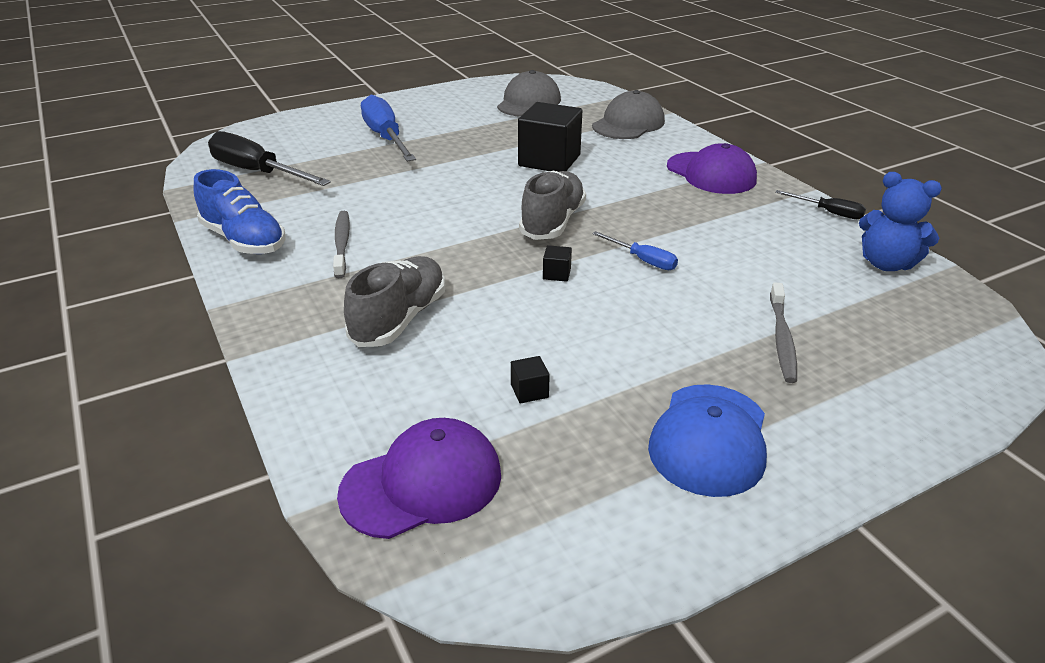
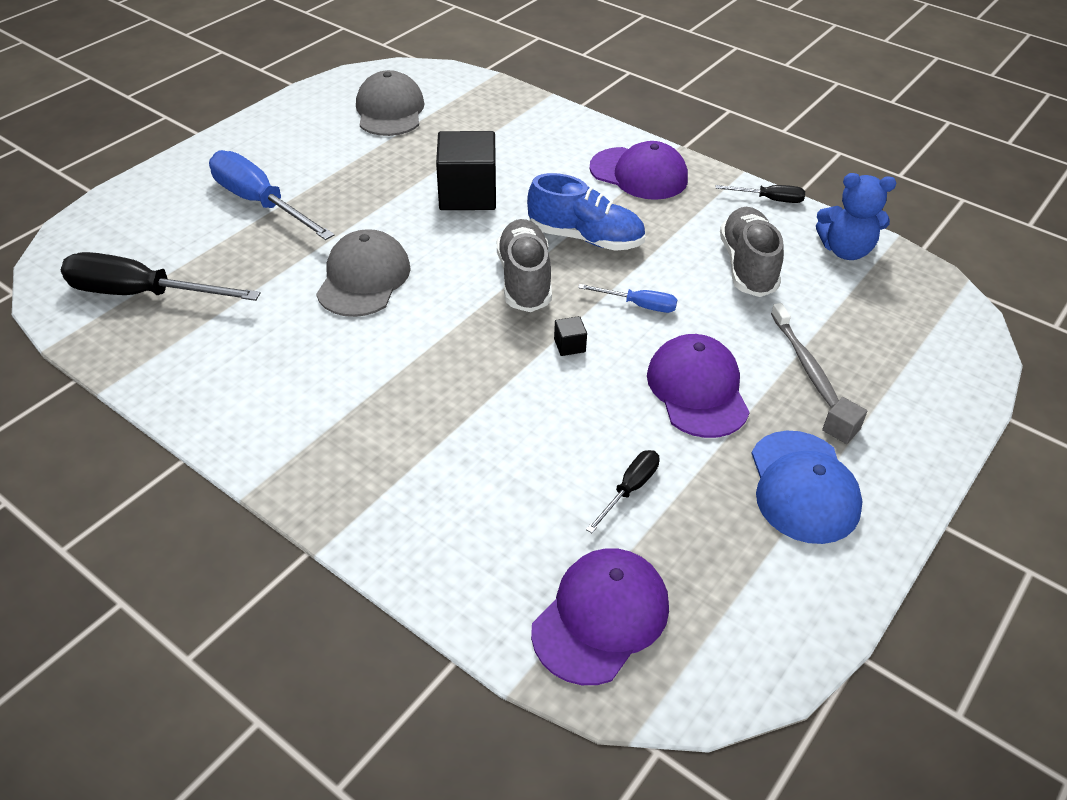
camera: 25 degrees left, 10 degrees up
blue shoe [194,169,286,254] -> blue shoe moved to [527,173,645,251]
grey toothbrush [333,211,350,278] -> none
grey shoe [344,256,445,347] -> grey shoe moved to [720,207,784,297]
black cube [511,356,550,403] -> black screwdriver [586,450,660,533]
grey cap [592,90,665,139] -> grey cap moved to [316,229,411,317]
none -> purple cap [647,334,750,438]
none -> grey cube [822,397,868,444]

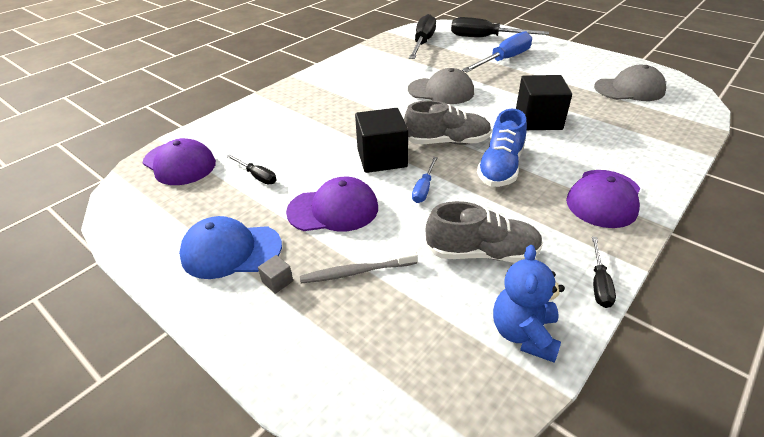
camera: 95 degrees right, 5 degrees down
black cube [554,316,587,356] -> black cube [355,108,408,173], size x2.50
none -> black screwdriver [451,17,549,37]

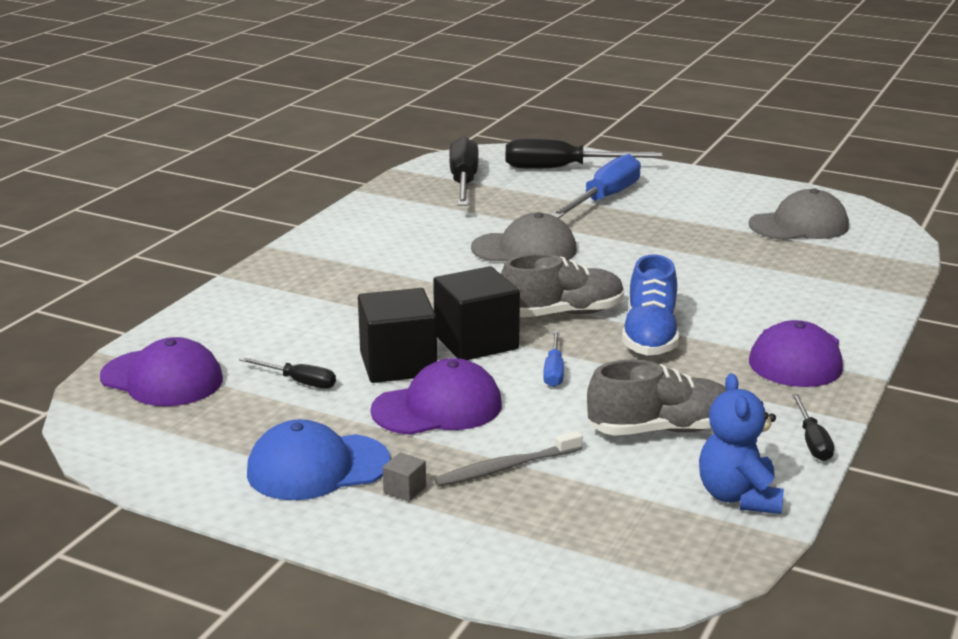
camera: 15 degrees left, 15 degrees down
black cube [516,75,572,130] -> black cube moved to [358,288,437,383]

